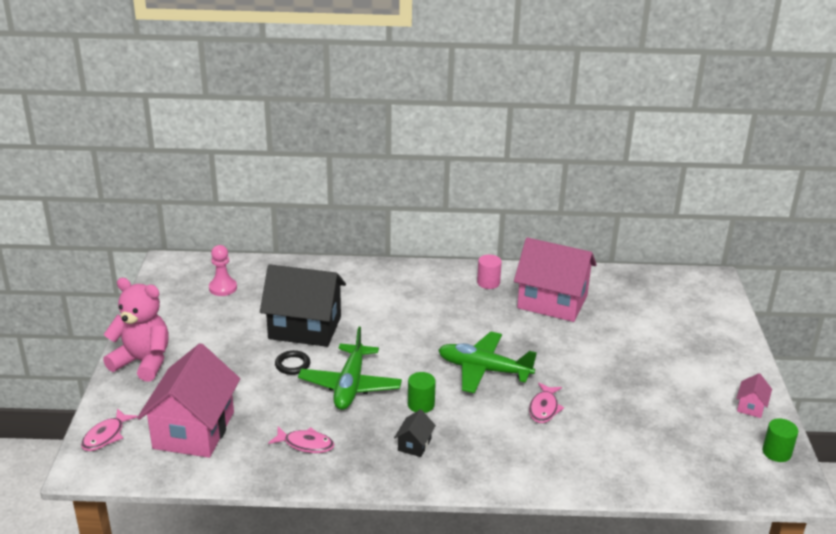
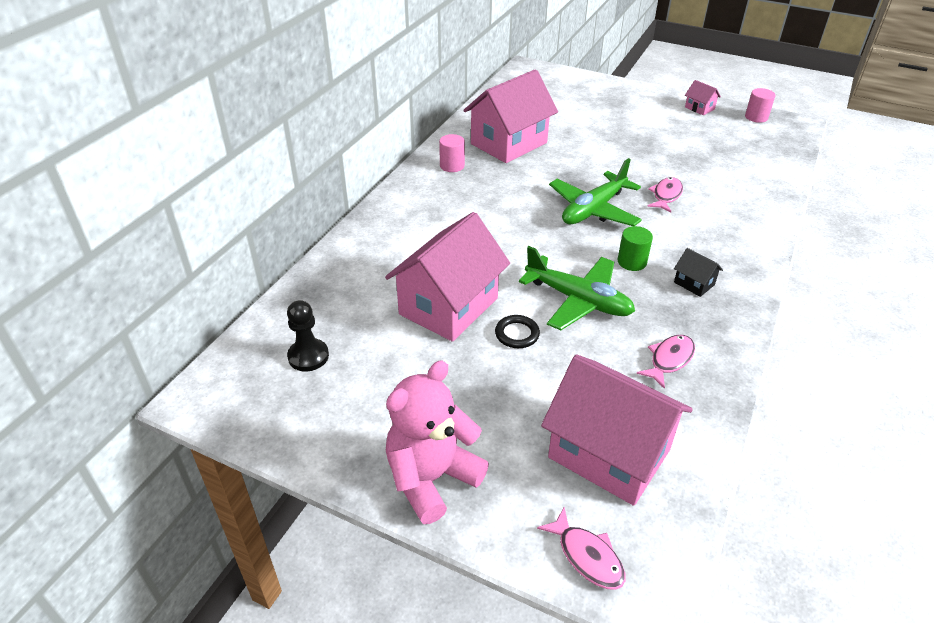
camera: 65 degrees left, 10 degrees up
pink pawn [209,245,237,296] -> black pawn [287,300,329,372]
black house [260,264,346,347] -> pink house [385,212,510,342]
pink fish [529,383,564,423] -> pink fish turned 105 degrees counterclockwise [647,177,683,213]
green cylinder [762,418,798,462] -> pink cylinder [745,88,775,123]

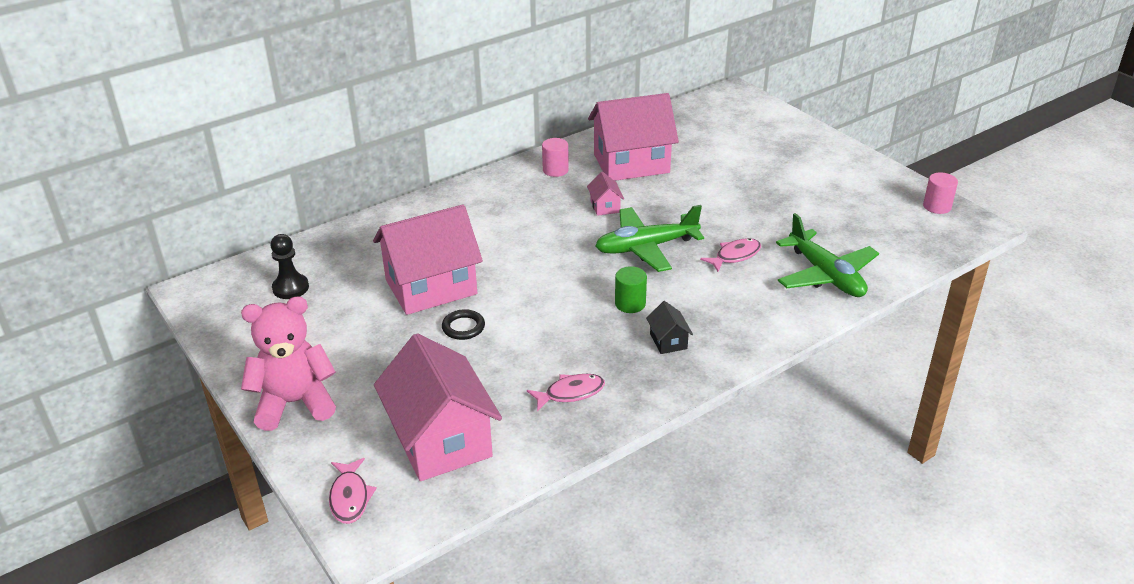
camera: 30 degrees right, 5 degrees down
green plane [519,246,635,330] -> green plane moved to [776,213,879,297]
pink house [685,80,721,115] -> pink house moved to [587,172,624,216]

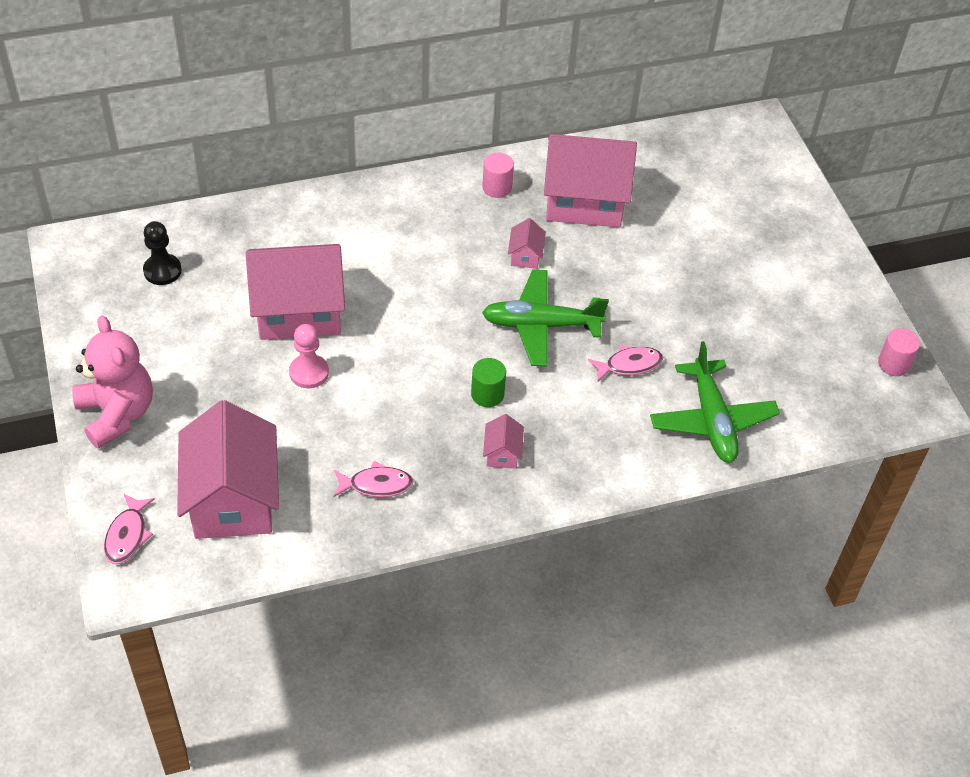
camera: 15 degrees right, 15 degrees up
pink teddy bear [241,296,336,431] -> pink teddy bear turned 60 degrees clockwise [72,316,153,449]
black ring [442,309,485,340] -> pink pawn [289,324,329,388]
black house [646,301,693,354] -> pink house [483,414,524,469]

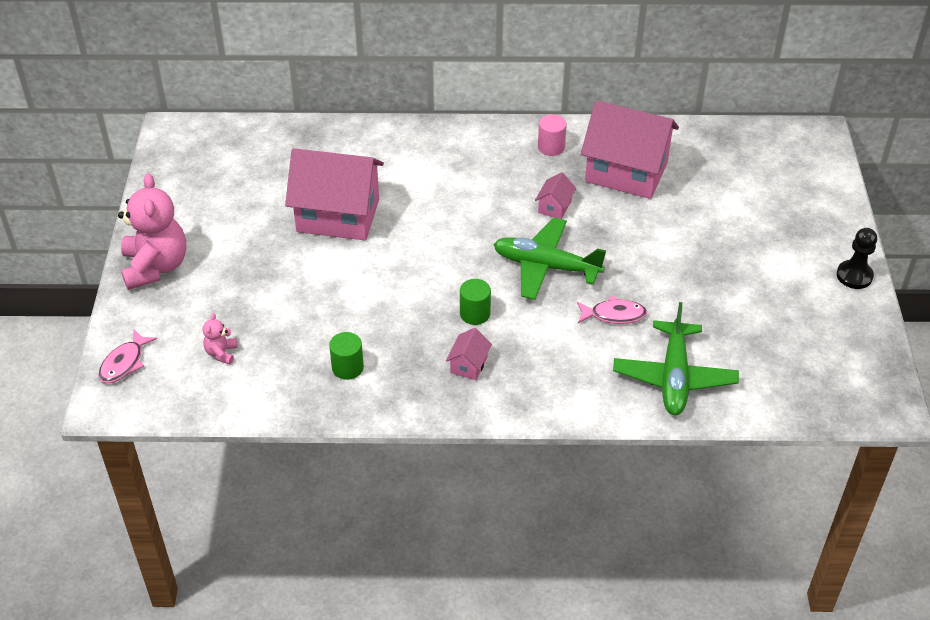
camera: 20 degrees right, 5 degrees down
black pawn [143,221,182,285] -> black pawn moved to [837,228,877,289]
pink house [177,400,279,539] -> pink teddy bear [203,313,238,365]
pink pawn [289,324,329,388] -> none
pink fish [334,461,414,497] -> green cylinder [329,332,364,380]
pink cylinder [878,328,920,376] -> none

